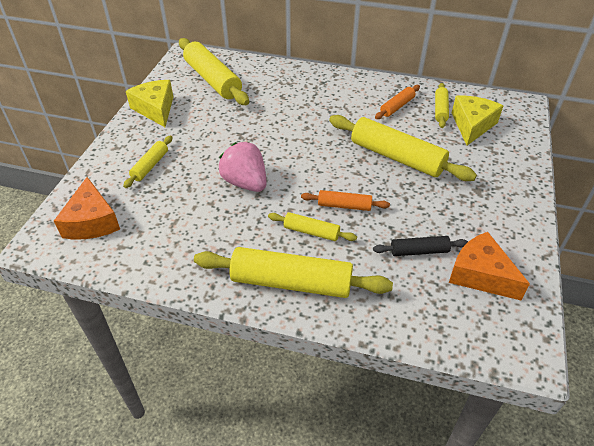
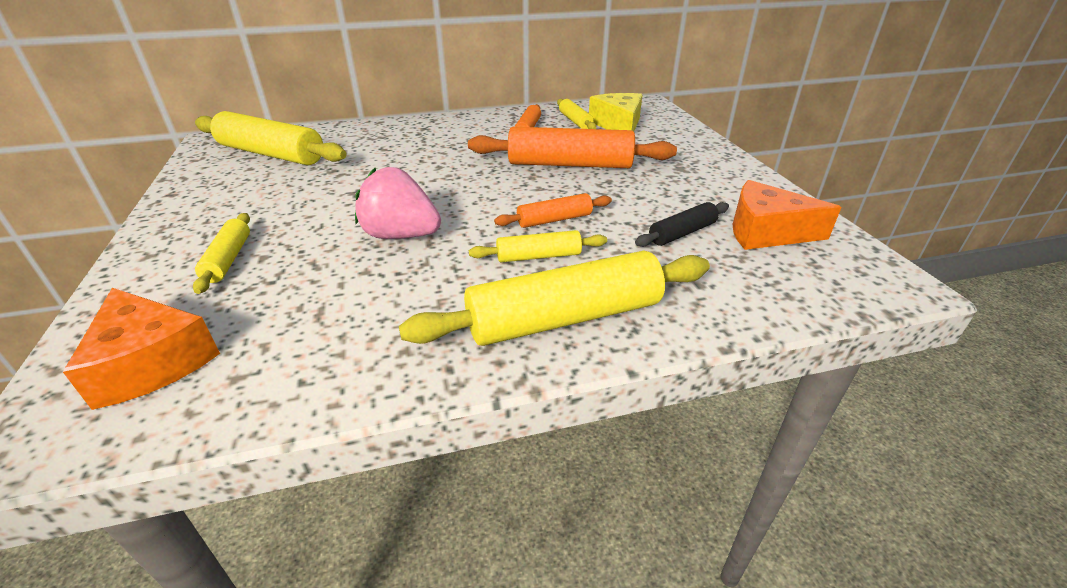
camera: 30 degrees left, 10 degrees down
yellow cheese [126,80,173,127] -> none
yellow rolling pin [329,115,477,181] -> orange rolling pin [468,127,677,168]

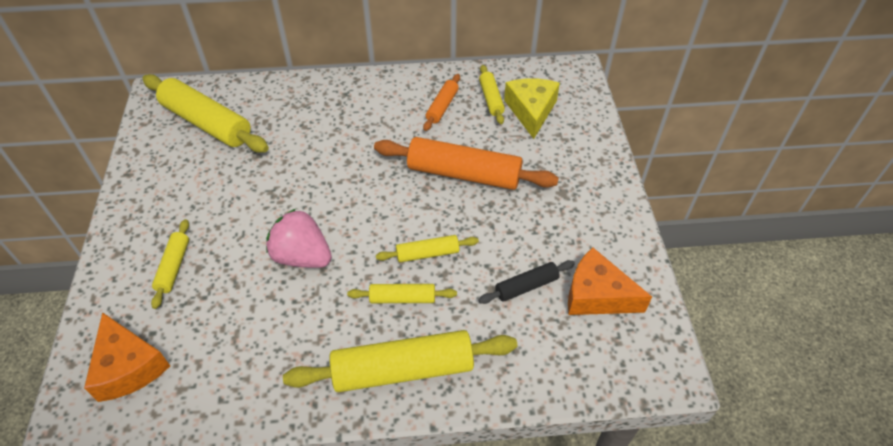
camera: 10 degrees right, 15 degrees up
orange rolling pin [494,193,612,228] -> yellow rolling pin [376,235,479,262]

